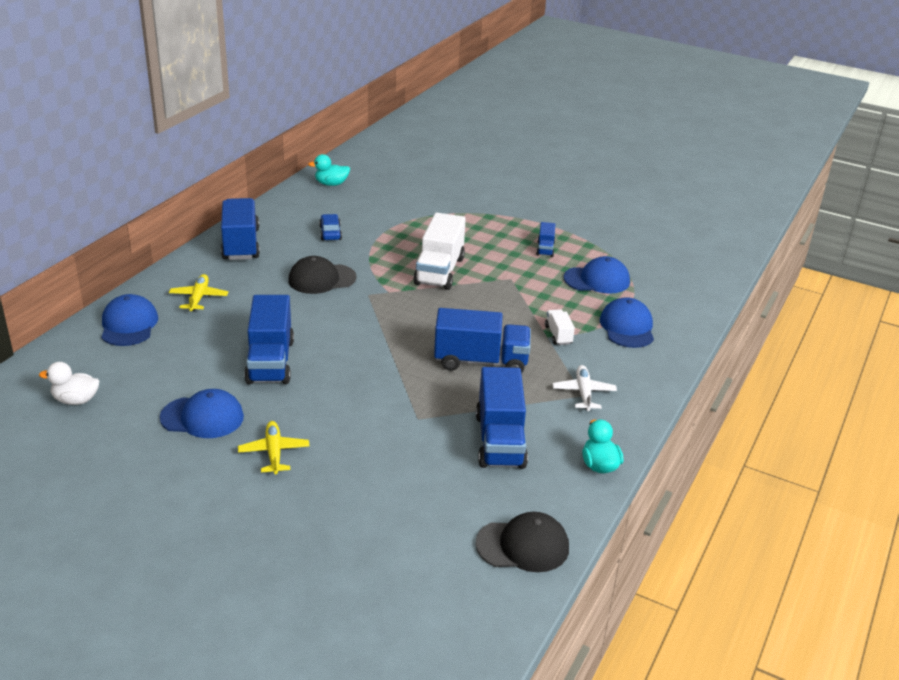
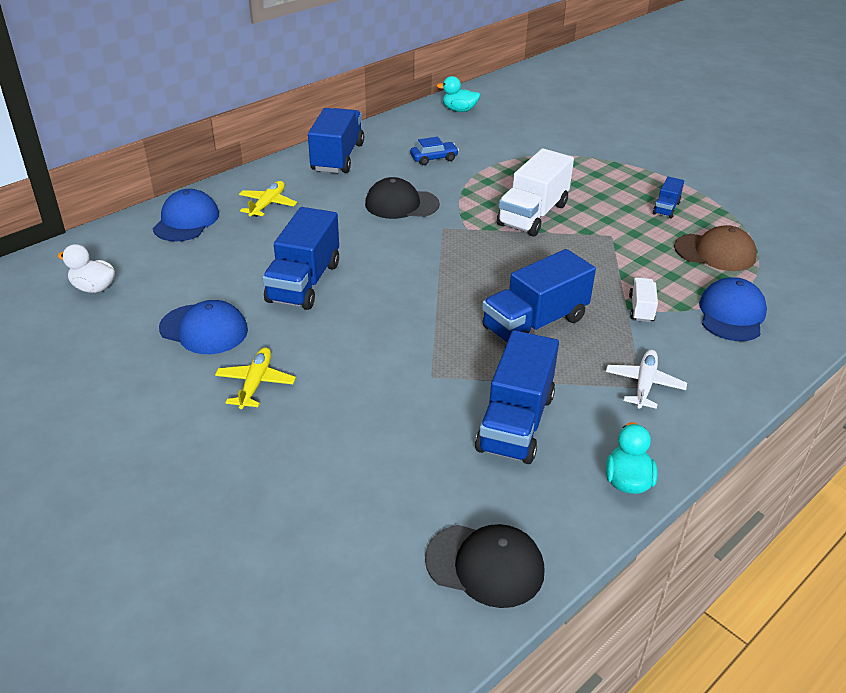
camera: 20 degrees right, 5 degrees up
blue car [319,214,342,241] -> blue car turned 60 degrees clockwise [410,137,459,165]
blue truck [434,308,531,373] -> blue truck turned 120 degrees clockwise [482,249,596,343]
blue cap [564,256,630,294] -> brown cap [674,225,757,271]

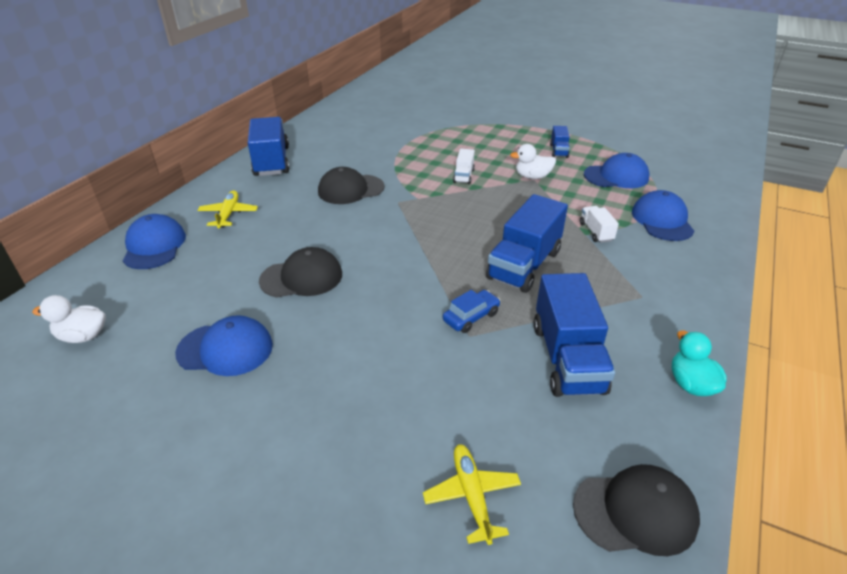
camera: 20 degrees left, 0 degrees up
yellow plane [215,347,296,409] -> yellow plane moved to [423,444,521,545]
blue truck [262,207,339,310] -> black cap [259,247,342,298]
blue car [410,137,459,165] -> blue car moved to [443,290,501,333]
turquoise duck [436,76,480,112] -> none
white truck [497,148,574,237] -> white truck [453,149,475,184], size x0.48
white plane [606,350,687,409] -> none
brown cap [674,225,757,271] -> blue cap [584,153,649,188]
none -> white duck [510,144,556,179]

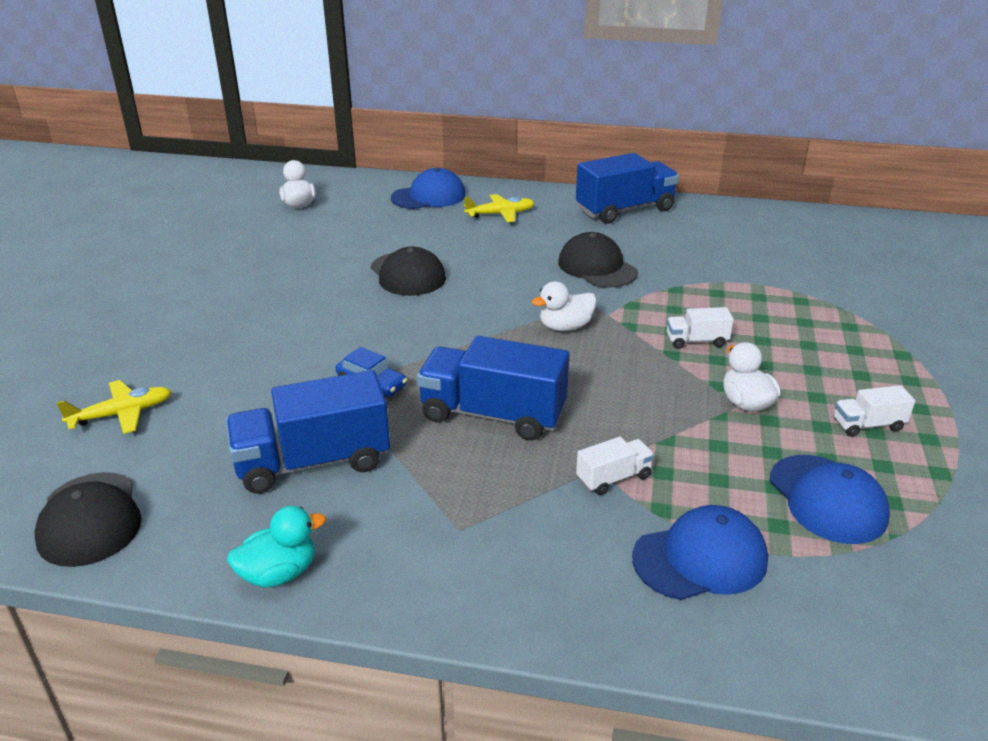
camera: 75 degrees right, 5 degrees down
blue cap [175,315,273,376] -> none
blue truck [550,126,570,158] -> white truck [834,385,915,437]
none -> white duck [532,281,597,331]

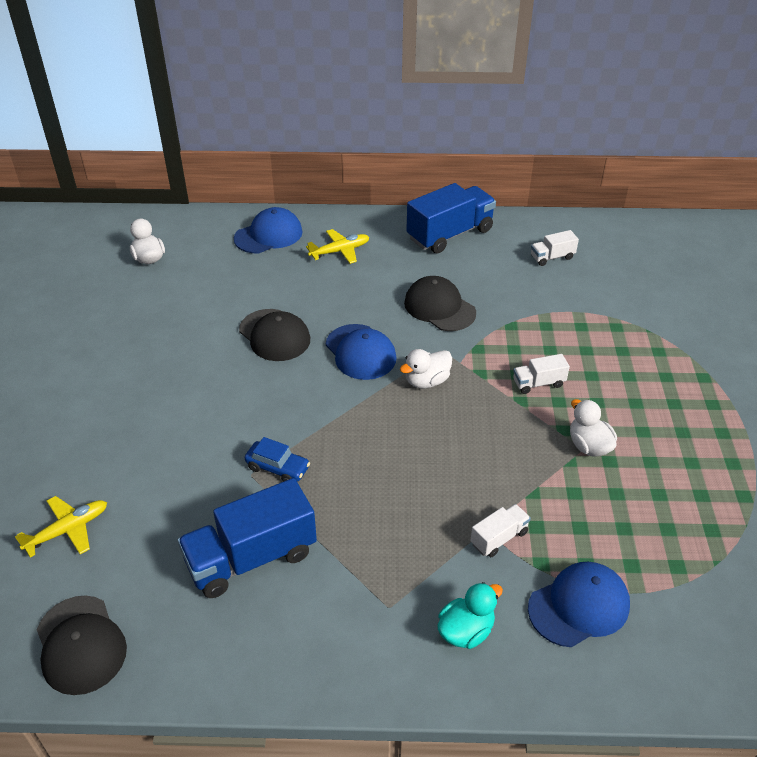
camera: 10 degrees left, 10 degrees up
turquoise duck [227,506,326,587] -> turquoise duck moved to [437,582,503,649]
blue truck [417,336,569,441] -> none
blue cap [770,455,890,544] -> blue cap moved to [326,324,397,380]
white truck [834,385,915,437] -> white truck moved to [531,230,579,266]

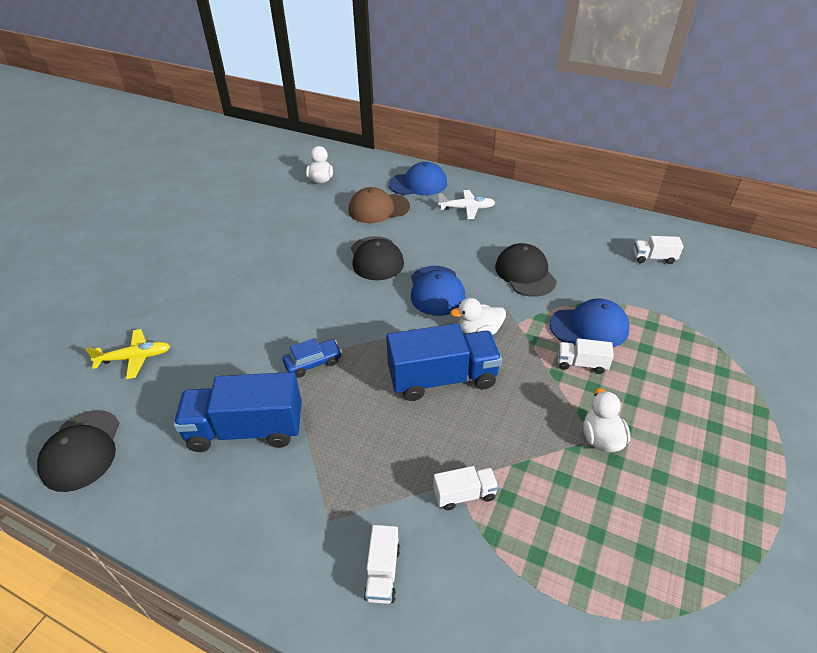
camera: 25 degrees right, 0 degrees up
blue car [245,437,310,482] -> blue car turned 75 degrees counterclockwise [282,338,342,378]
yellow plane [306,229,369,264] -> white plane [438,190,495,219]
blue truck [406,183,496,254] -> blue truck moved to [386,323,502,401]
turquoise duck [437,582,503,649] -> white truck [364,525,400,604]
blue cap [528,562,630,647] -> blue cap moved to [549,298,630,347]
none -> brown cap [348,187,410,223]

